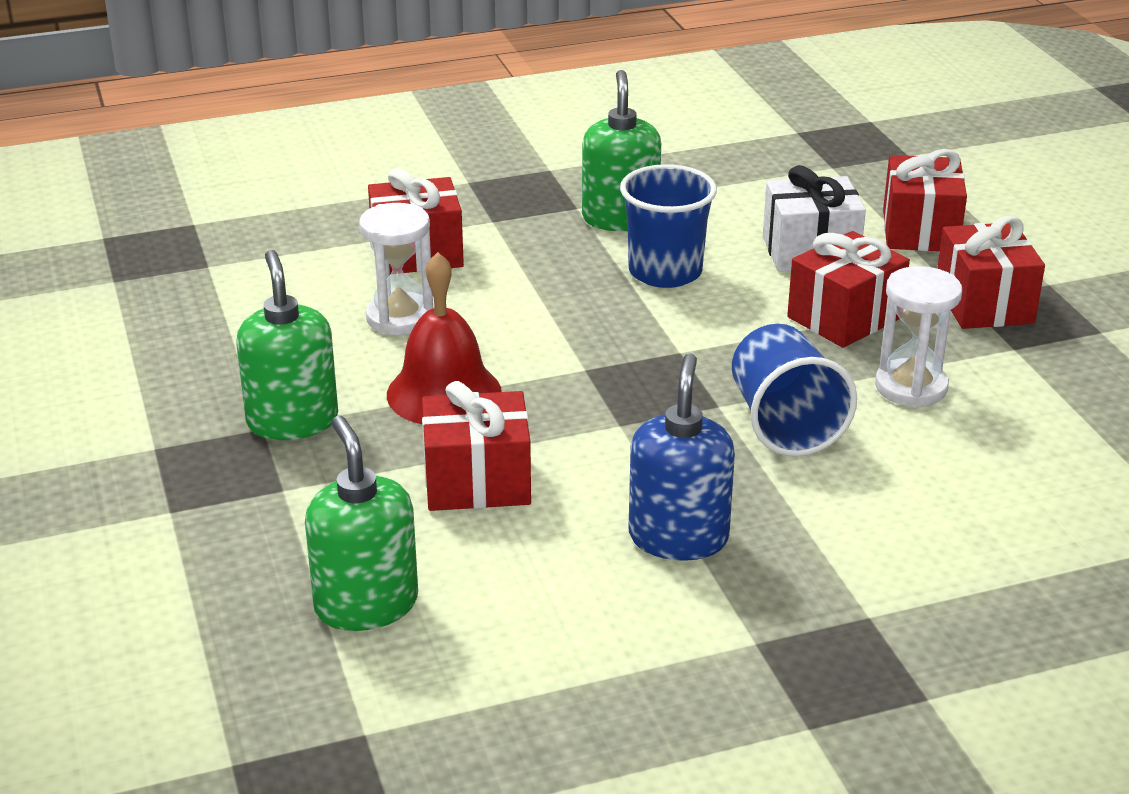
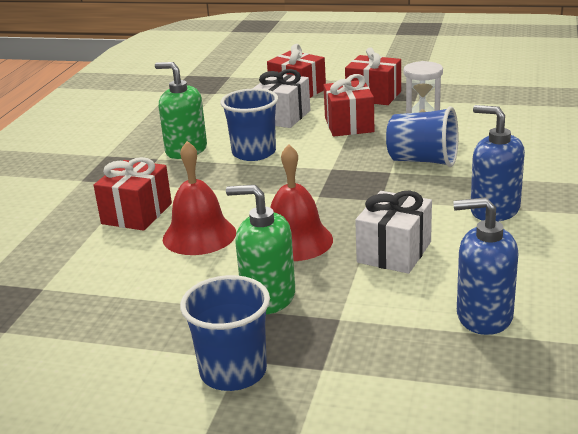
camera: 55 degrees left, 5 degrees down
green soap dispenser [305,416,418,631] -> blue soap dispenser [453,197,518,335]
white hourglass [359,203,434,335] -> red bell [163,141,236,255]
red gift [422,381,531,511] -> white gift [355,191,432,274]
none -> blue cup [180,275,270,391]

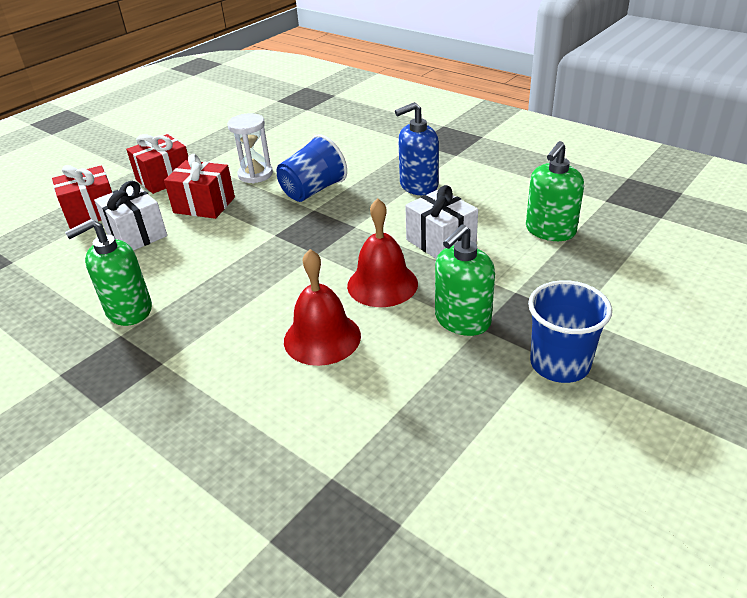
camera: 65 degrees left, 10 degrees up
red gift [94,157,172,231] -> none
blue cup [220,88,278,161] -> none
blue soap dispenser [453,197,518,335] -> green soap dispenser [526,141,584,241]

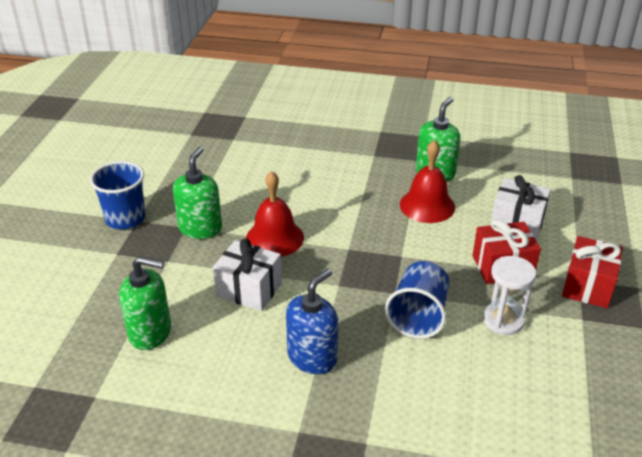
camera: 150 degrees right, 0 degrees up
red gift [52,165,112,229] -> none
red bell [284,249,361,366] -> red bell moved to [400,140,455,223]
green soap dispenser [526,141,584,241] -> green soap dispenser turned 90 degrees clockwise [119,256,171,350]

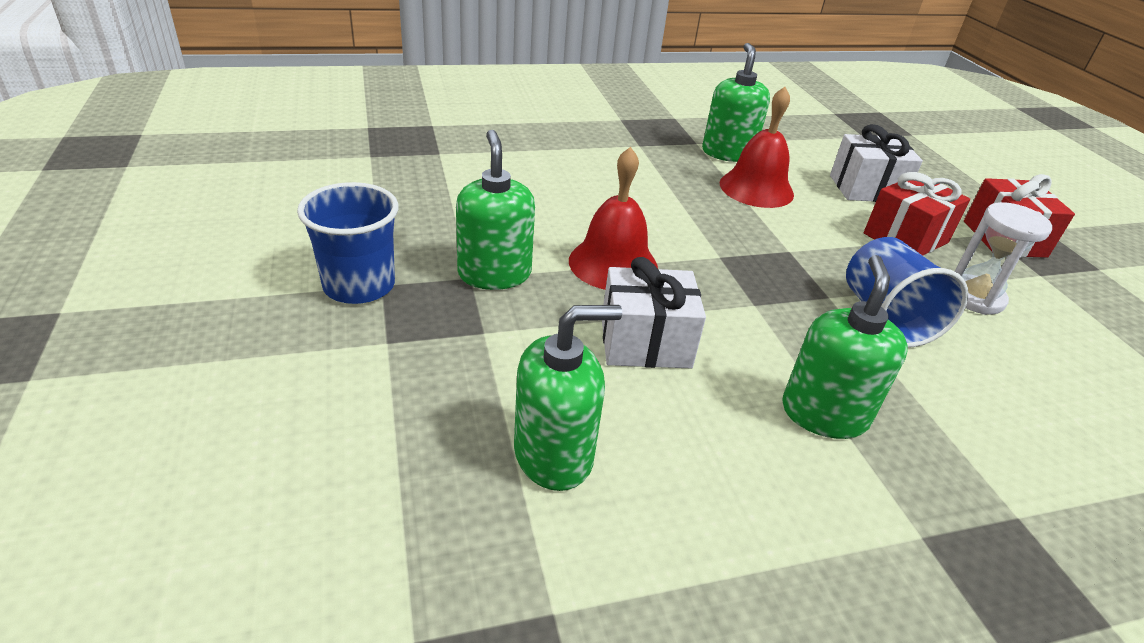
camera: 30 degrees left, 0 degrees up
blue soap dispenser [286,269,338,374] -> green soap dispenser [782,255,908,439]

